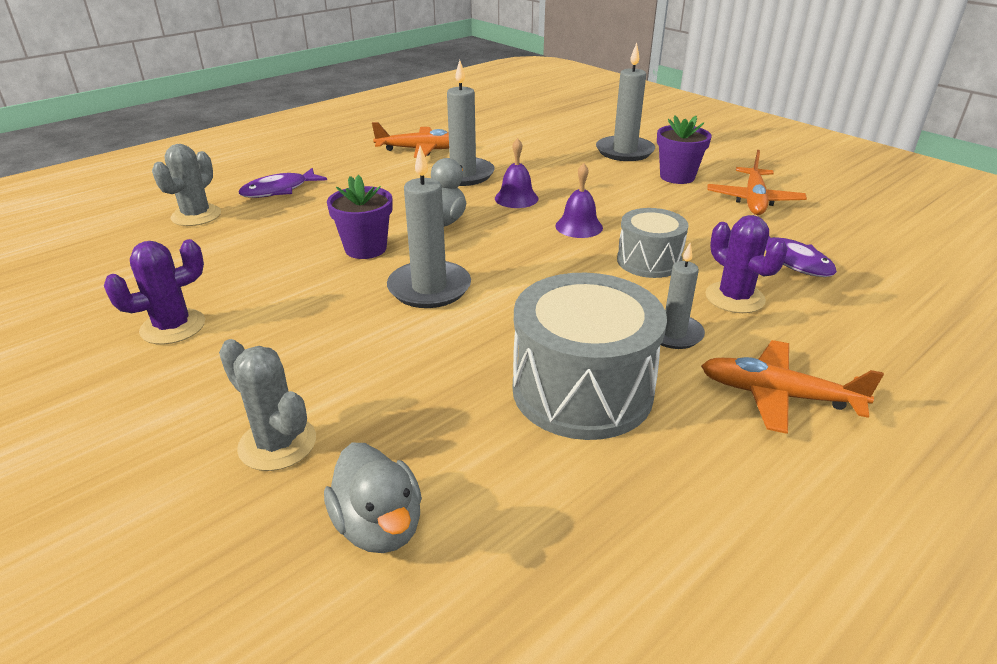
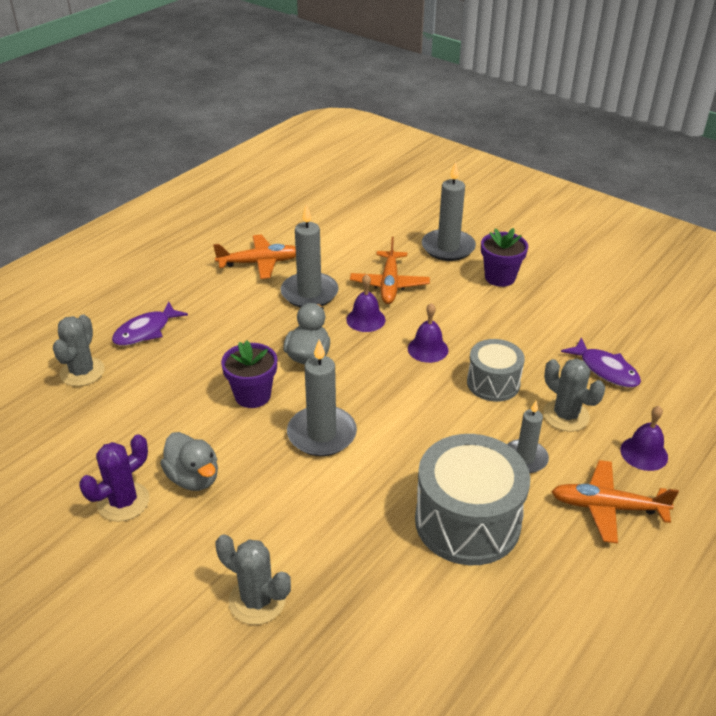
camera: 10 degrees left, 5 degrees up
grey duck [324,443,422,553] -> grey duck moved to [160,432,218,491]
purple cactus [705,215,788,313] -> grey cactus [543,358,605,432]
orange plane [708,150,807,215] -> orange plane moved to [350,237,430,304]
none -> purple bell [620,406,668,471]

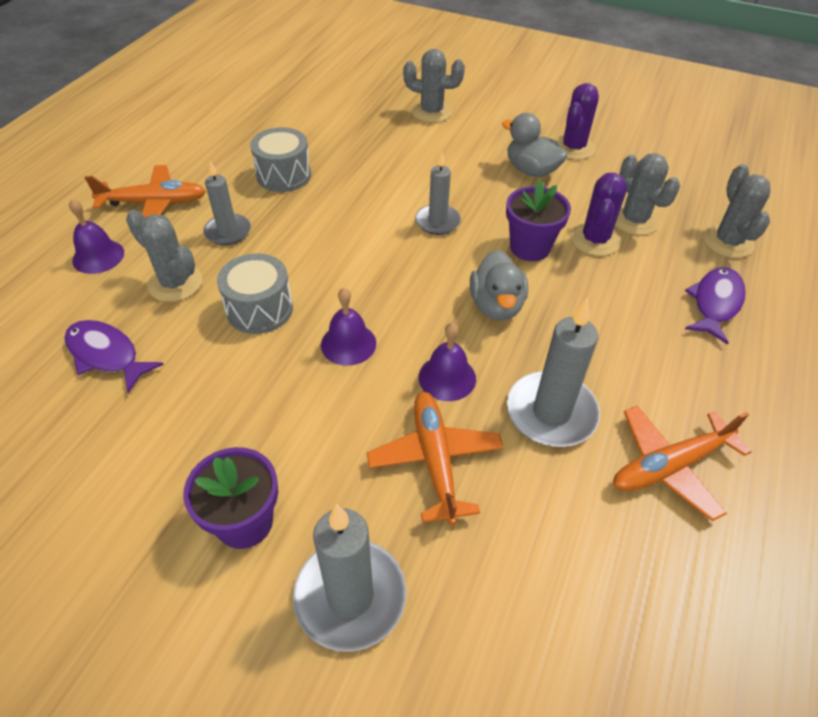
camera: 165 degrees right, 10 degrees up
grey candle [287,340,357,456] -> grey candle [415,153,461,235], size x0.63
grey drum [415,434,530,565] -> grey drum [250,127,311,192], size x0.59
none -> purple cactus [571,172,627,256]
none -> grey cactus [615,153,680,235]

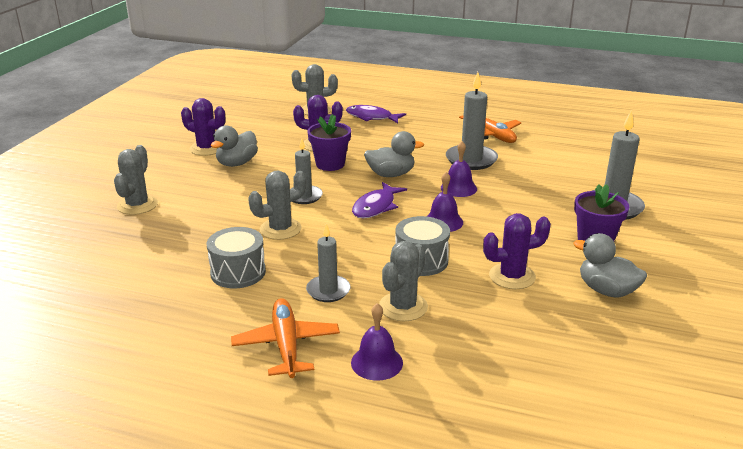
camera: 95 degrees left, 20 degrees down
purple fish [64,320,164,393] -> purple fish moved to [352,182,407,218]
orange plane [367,392,504,525] -> none
grey cactus [615,153,680,235] -> grey cactus moved to [248,170,307,240]
none -> purple cactus [483,213,551,289]
none -> grey duck [573,233,647,297]

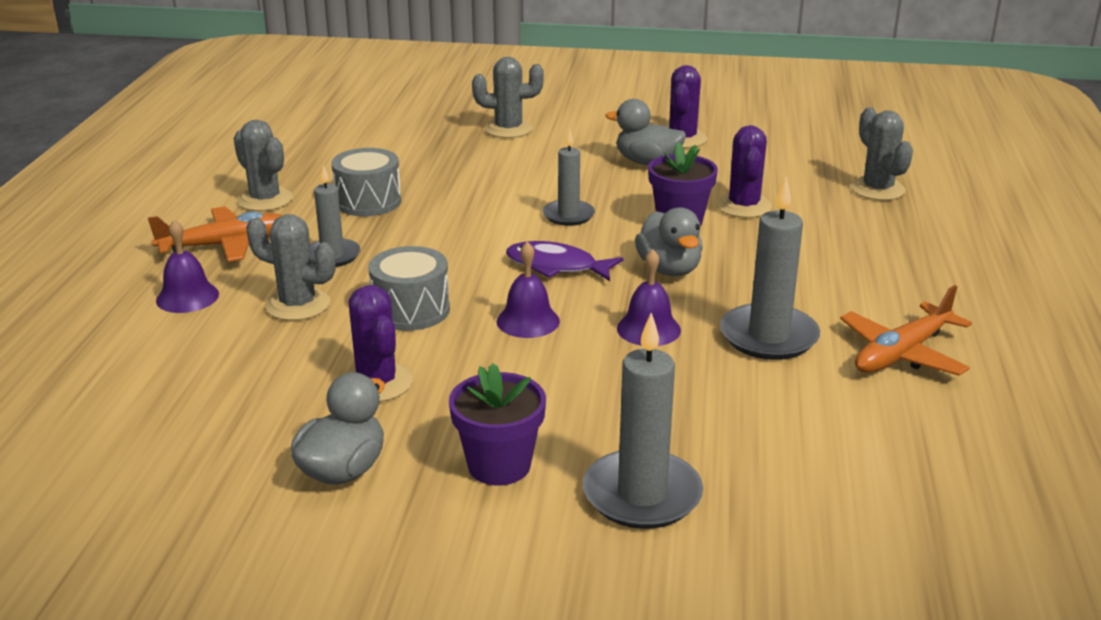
camera: 80 degrees right, 0 degrees up
grey cactus [248,170,307,240] -> grey cactus moved to [234,120,293,211]
purple fish [346,105,406,123] -> none

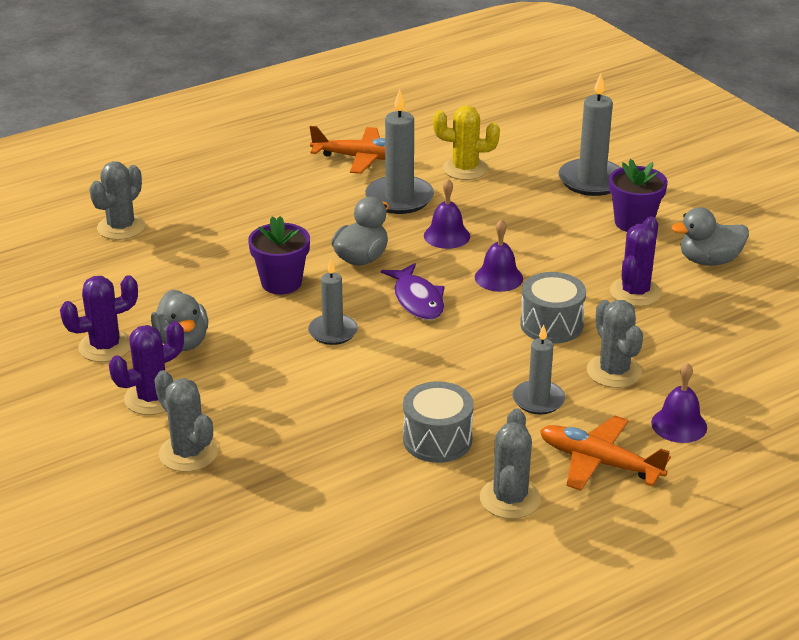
camera: 130 degrees left, 5 degrees up
purple cactus [716,125,772,218] -> purple cactus moved to [109,321,184,415]
none -> yellow cactus [433,105,500,180]

